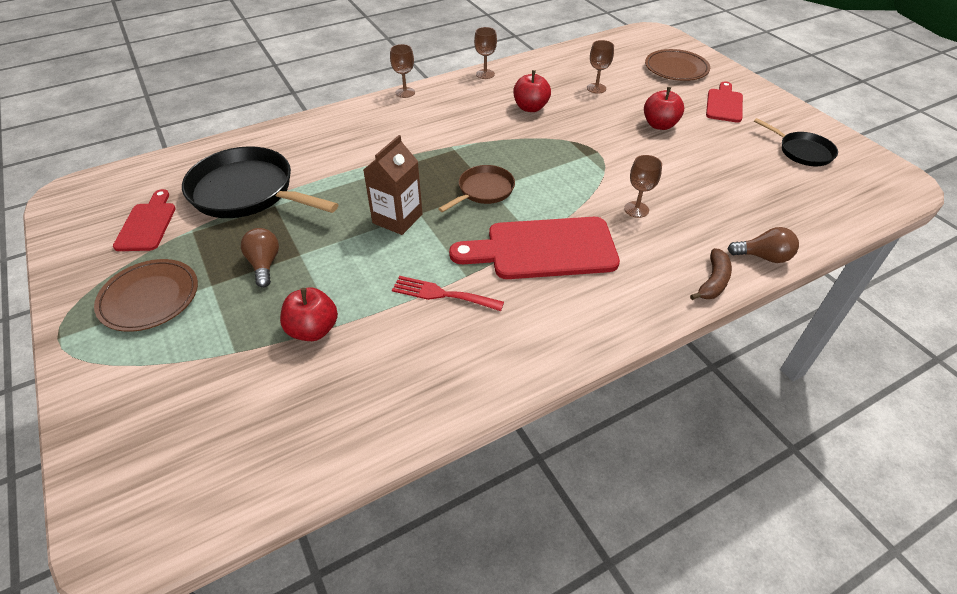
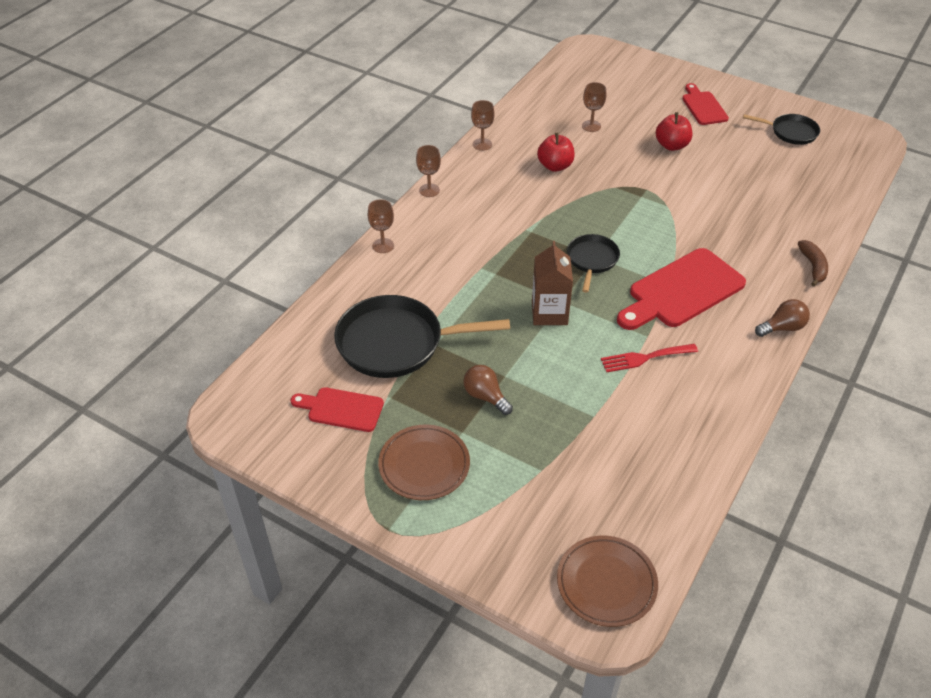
camera: 30 degrees left, 0 degrees up
red cutting board [113,189,176,251] -> red cutting board turned 45 degrees counterclockwise [290,387,384,432]
red apple [280,287,338,341] -> none
brown pan [438,165,515,212] -> black pan [567,234,620,293]
brown goblet [624,155,662,218] -> brown goblet moved to [368,199,394,253]
brown plate [645,49,710,81] -> brown plate moved to [557,536,658,627]
brown light bulb [728,227,799,263] -> brown light bulb moved to [755,299,810,337]

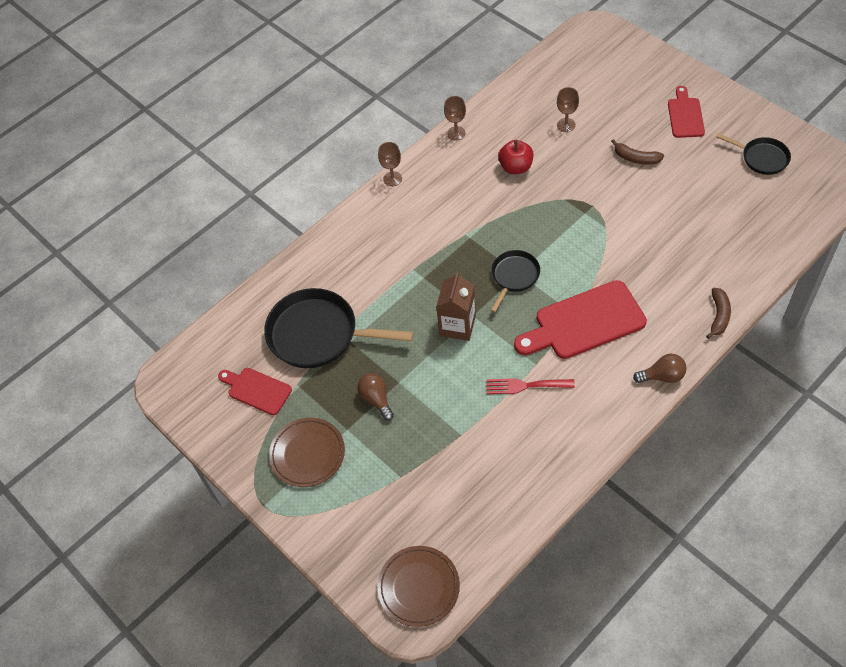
camera: 20 degrees right, 10 degrees up
brown goblet [368,199,394,253] -> none
red apple [655,112,692,151] -> brown banana [611,139,664,165]

